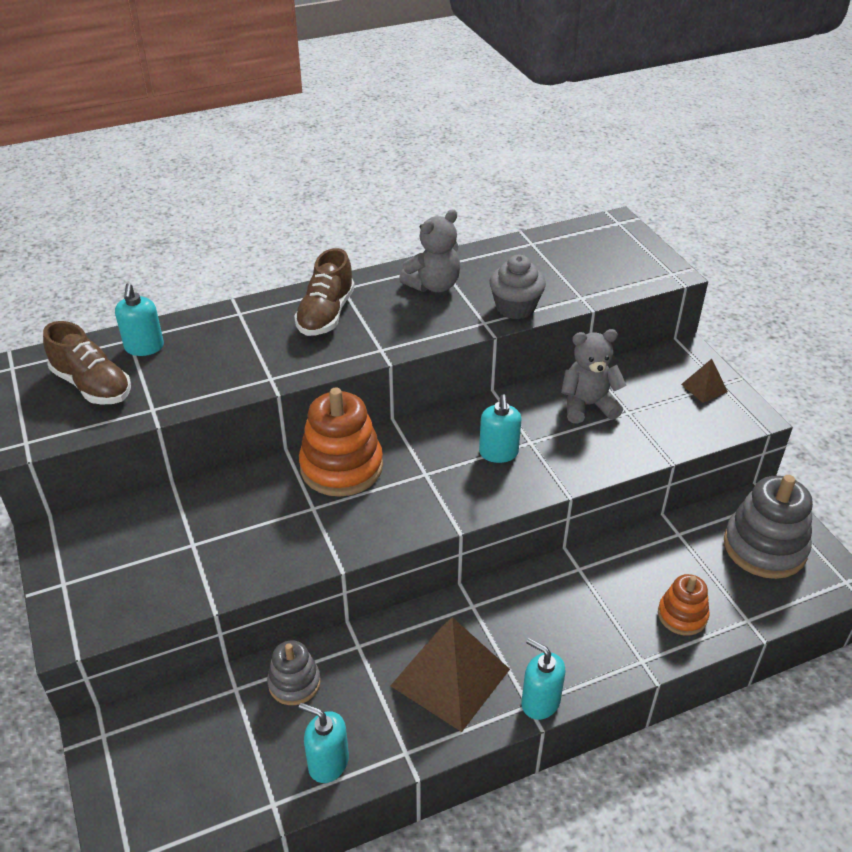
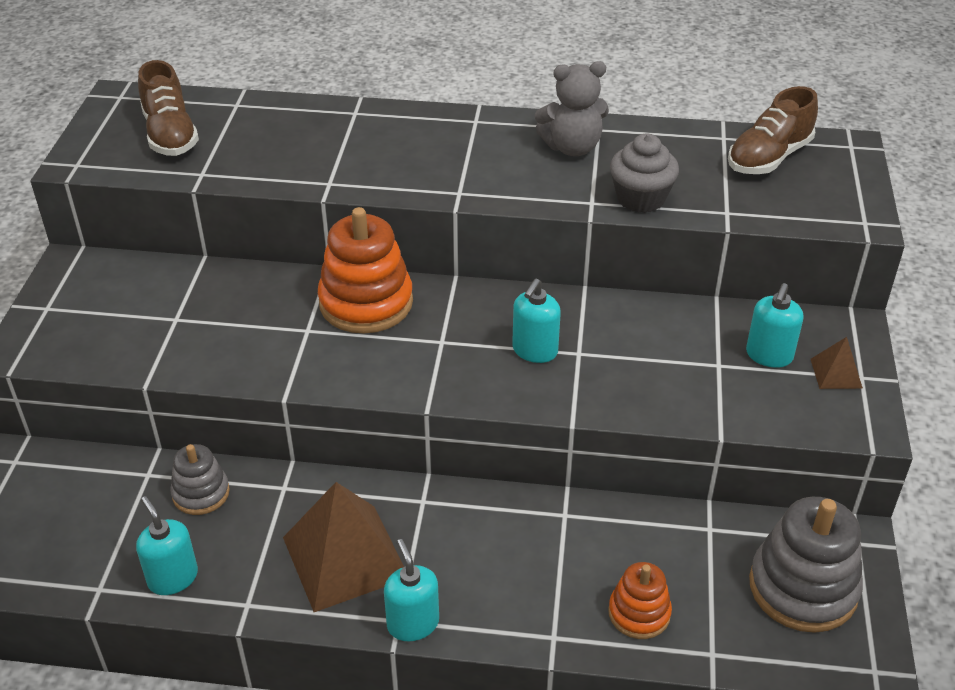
camera: 30 degrees right, 0 degrees up
turquoise soap dispenser [115,283,164,356] -> turquoise soap dispenser moved to [746,283,803,368]
brown shoe [294,248,355,336] -> brown shoe moved to [728,86,818,174]
grey teddy bear [561,329,627,424] -> none

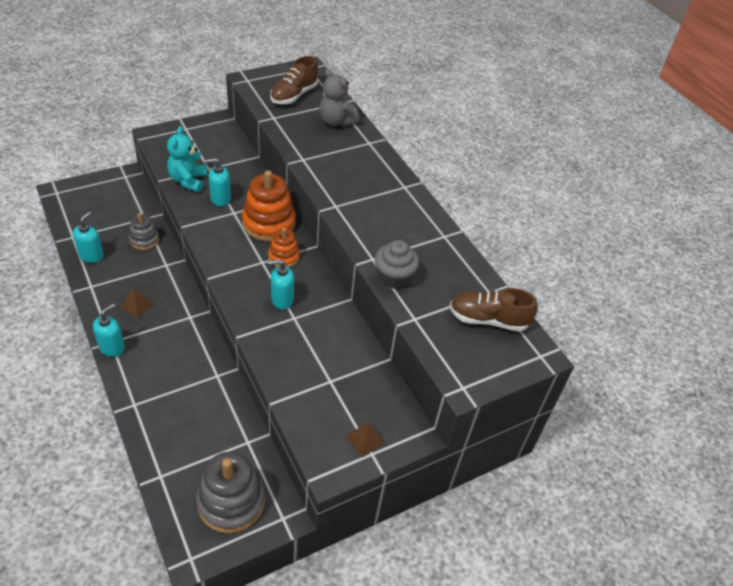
camera: 50 degrees right, 5 degrees up
brown pyramid [283,482,404,612] -> brown pyramid [120,287,155,318], size x0.46
grey teddy bear [535,61,609,156] -> grey teddy bear moved to [320,69,360,127]
orange stacking toy [608,562,672,639] -> orange stacking toy moved to [268,228,300,267]
turquoise soap dispenser [746,283,803,368] -> turquoise soap dispenser moved to [204,158,231,206]
none -> turquoise teddy bear [167,126,207,192]

